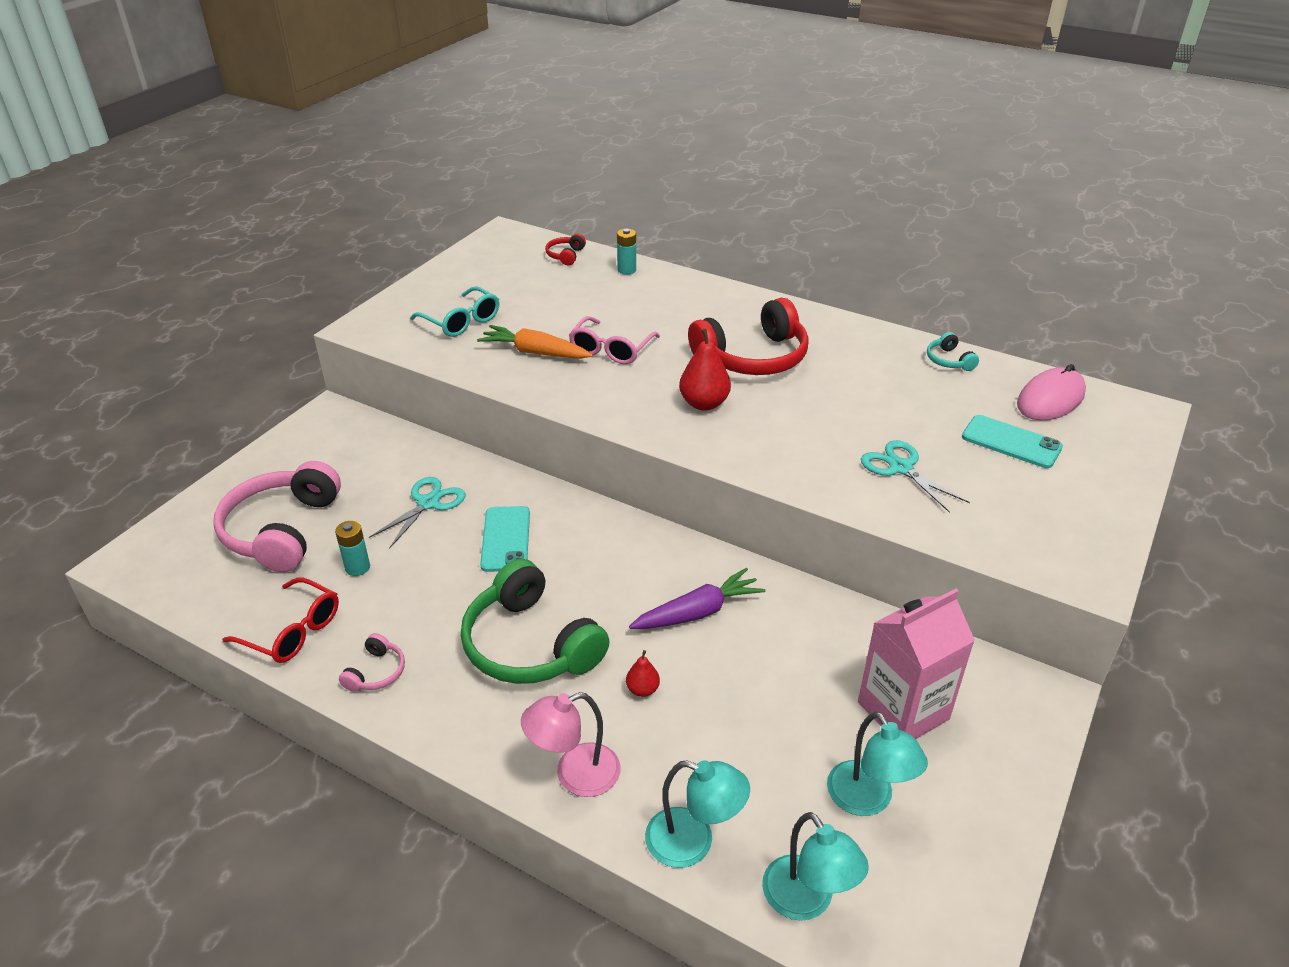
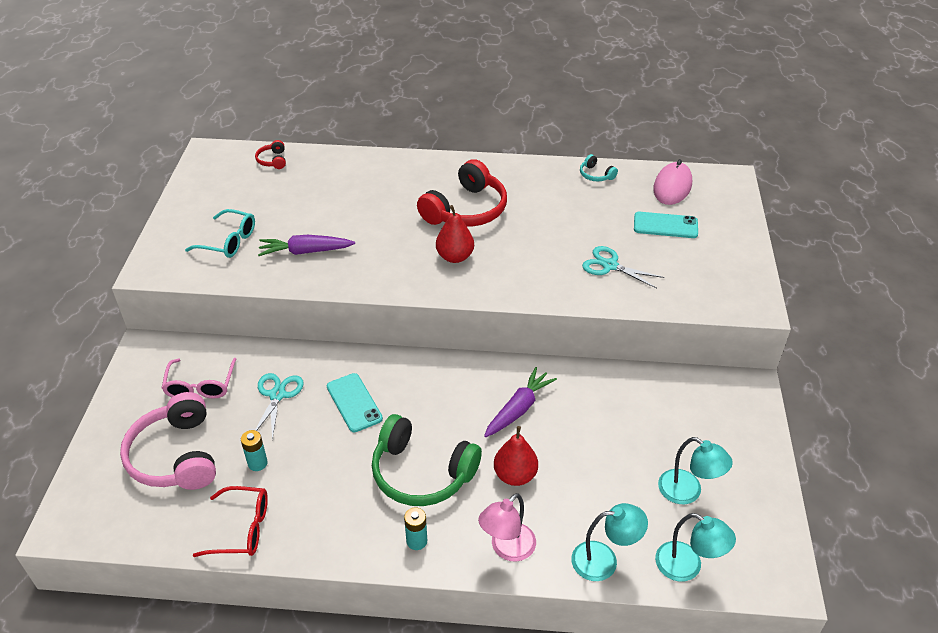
camera: 25 degrees left, 5 degrees up
pink headphones [339,633,405,692] -> none
orange carrot [477,325,593,359] -> purple carrot [258,235,355,256]
pink glasses [569,316,660,364] -> pink glasses moved to [162,358,236,399]
turquoise battery [617,229,636,274] -> turquoise battery moved to [404,508,427,550]
red pear [626,650,660,697] -> red pear [494,426,538,486], size x1.84
pink carton [858,588,975,739] -> none

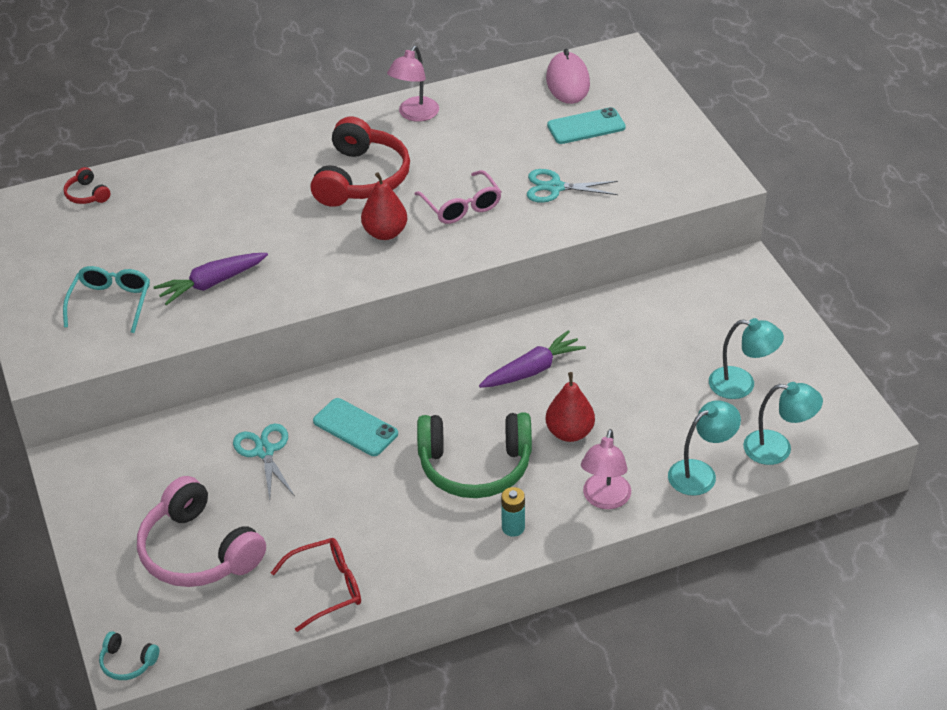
camera: 25 degrees left, 0 degrees up
pink glasses [162,358,236,399] -> pink glasses moved to [415,170,501,224]
turquoise glasses [185,209,255,258] -> turquoise glasses turned 75 degrees counterclockwise [63,266,150,333]
turquoise battery [241,430,268,471] -> none
purple carrot [484,367,557,437] -> purple carrot turned 45 degrees clockwise [479,330,586,388]
turquoise headphones [580,154,618,181] -> turquoise headphones moved to [99,631,159,680]
none -> pink lamp [387,46,439,122]

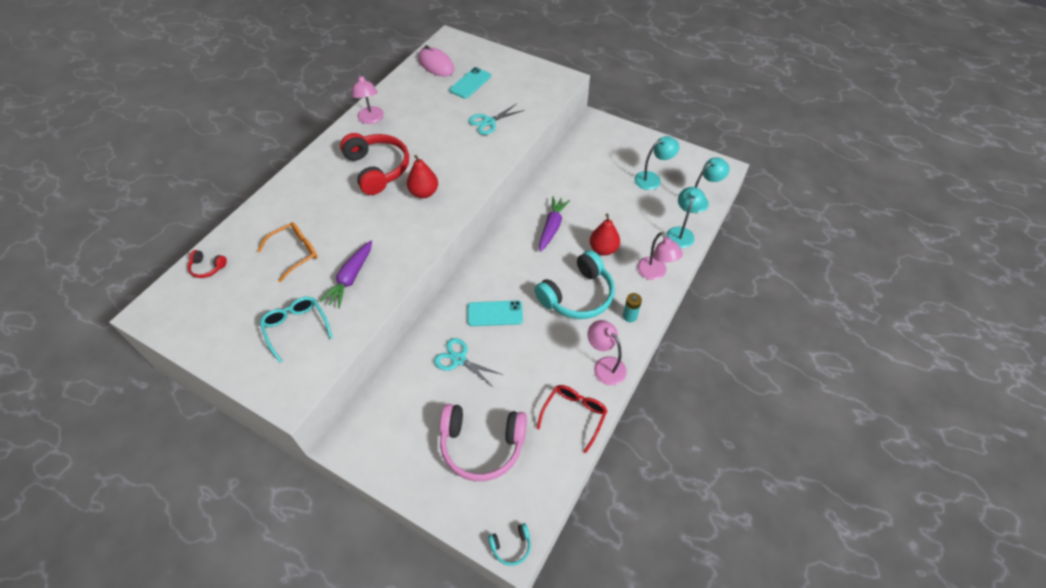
camera: 40 degrees left, 10 degrees up
pink glasses [415,170,501,224] -> none
green headphones [417,413,532,498] -> turquoise headphones [534,250,615,319]
none -> orange glasses [258,222,317,282]
none -> pink lamp [587,320,627,385]

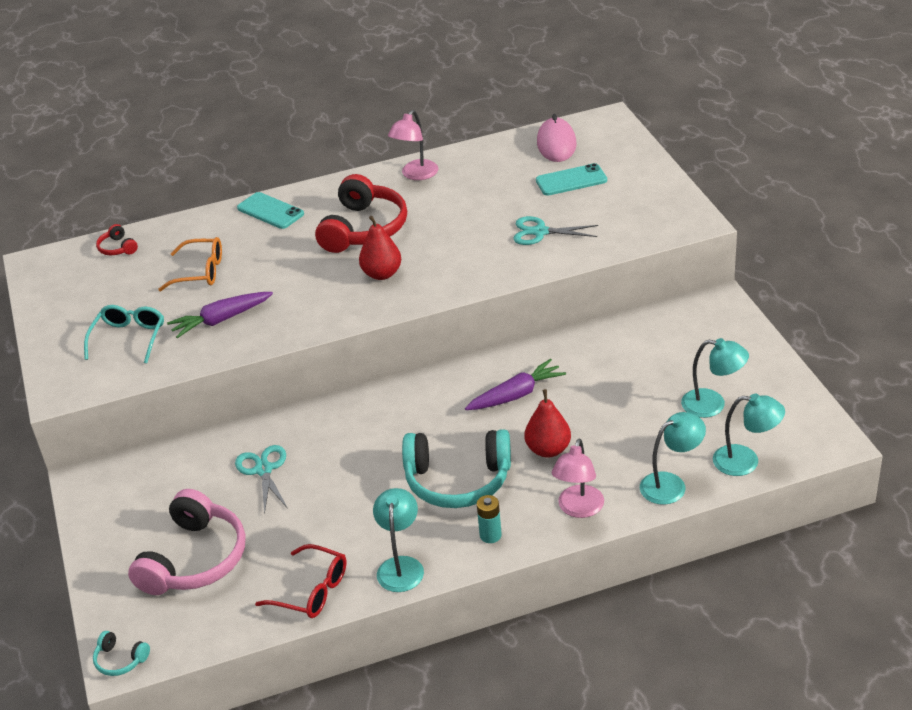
camera: 45 degrees right, 15 degrees down
pink headphones [440,404,527,481] -> pink headphones turned 120 degrees counterclockwise [128,489,245,595]
turquoise phone [468,301,523,326] -> turquoise phone moved to [237,192,304,229]
red glasses [537,385,607,453] -> red glasses turned 45 degrees clockwise [255,544,347,618]
pink lamp [587,320,627,385] -> turquoise lamp [373,488,424,592]

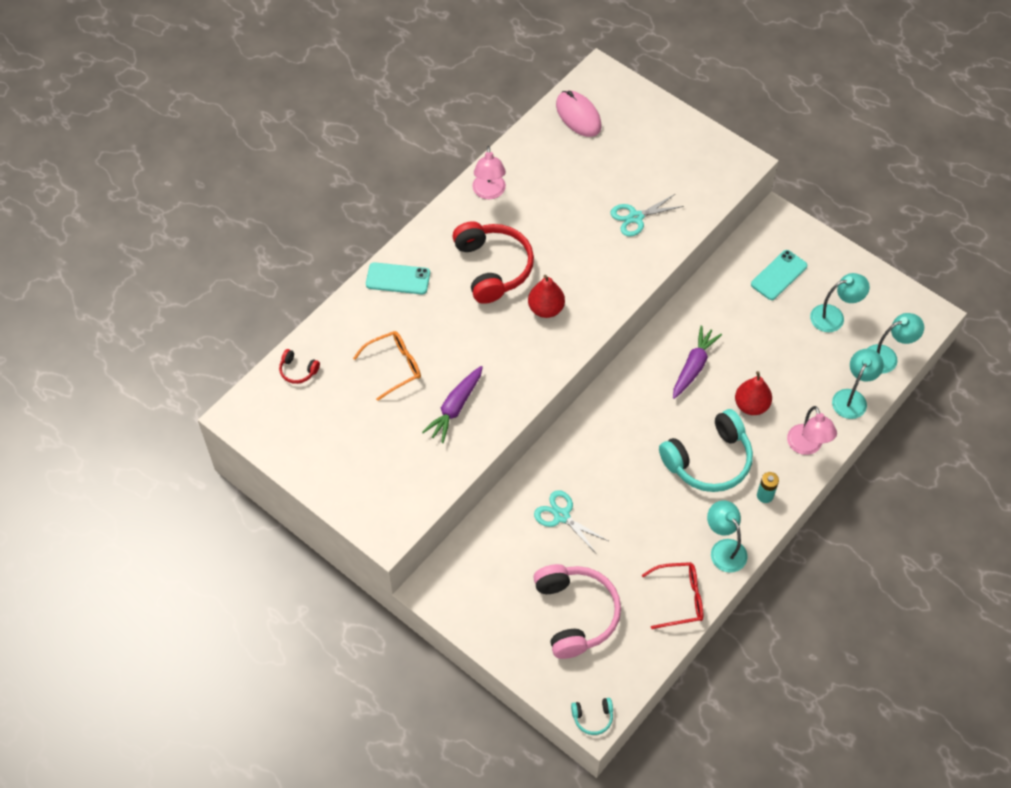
camera: 35 degrees left, 20 degrees up
turquoise glasses [84,305,164,363] -> none
turquoise phone [536,163,607,196] -> turquoise phone moved to [751,250,807,300]

